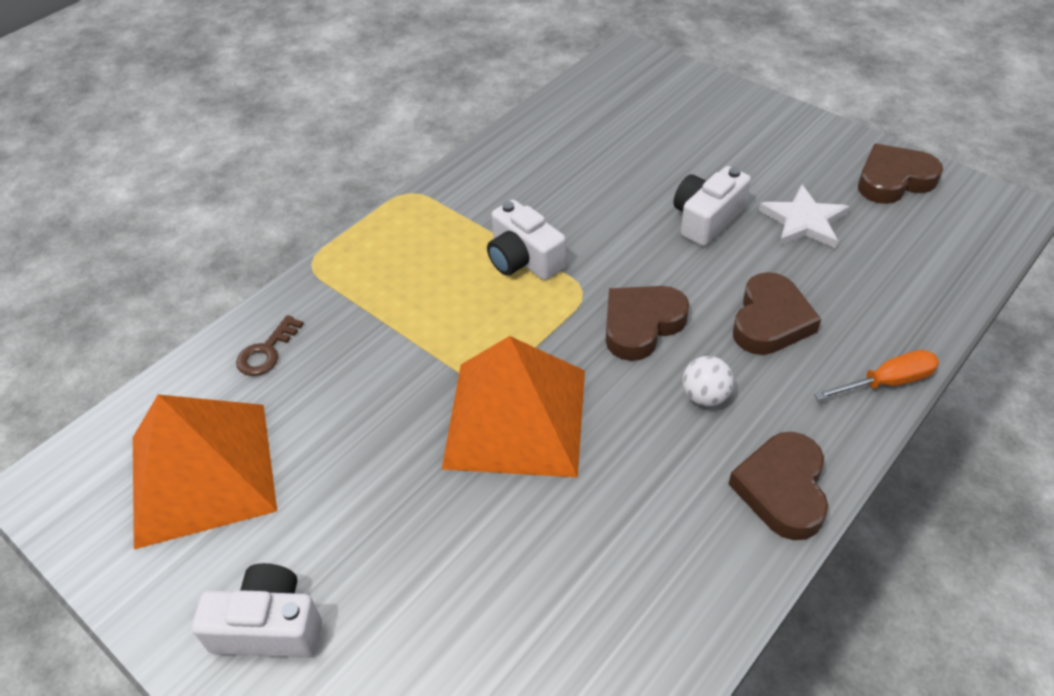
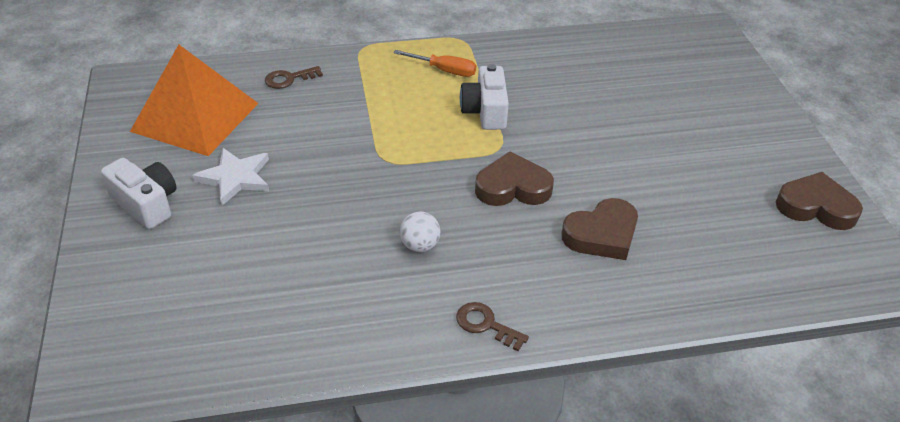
camera: 35 degrees right, 5 degrees down
orange pyramid [442,336,585,478] -> none
white camera [674,166,751,246] -> none
white ball [682,356,734,407] -> white ball moved to [400,211,440,252]
brown heart [728,432,828,540] -> brown key [456,302,529,351]
white star [759,185,850,248] -> white star moved to [192,148,269,205]
orange screwdriver [814,350,939,400] -> orange screwdriver moved to [393,50,476,77]

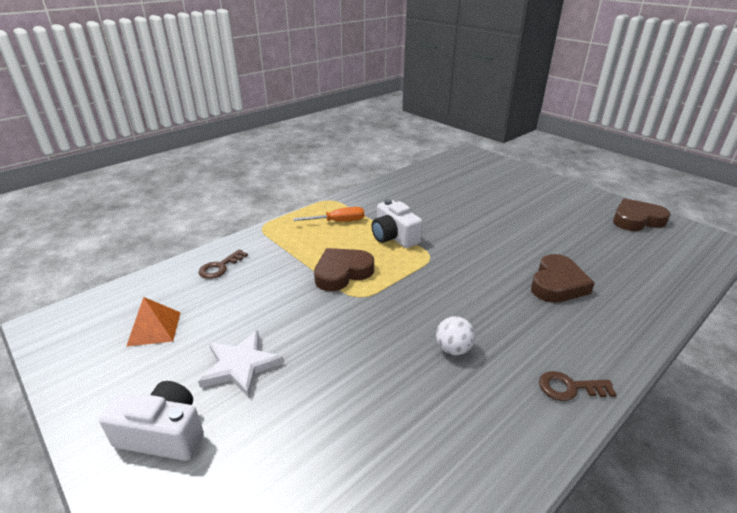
camera: 30 degrees left, 10 degrees down
orange pyramid [130,44,259,156] -> orange pyramid [126,297,181,347], size x0.46
brown heart [475,152,554,206] -> brown heart moved to [314,248,374,291]

